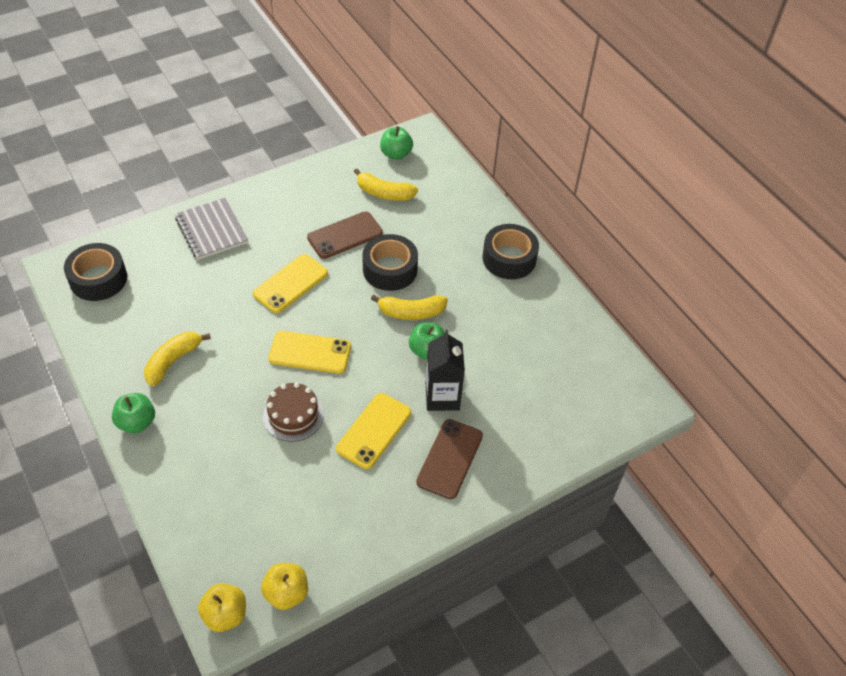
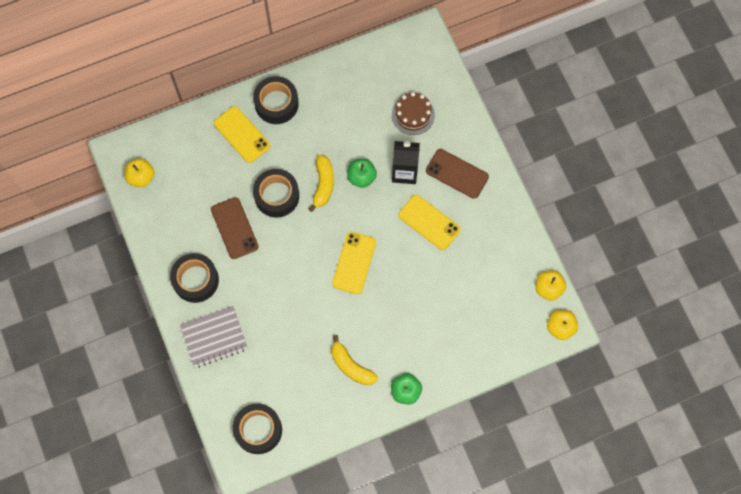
camera: 80 degrees left, 20 degrees up
yellow phone [253,254,328,313] -> yellow phone moved to [214,106,270,163]
brown cake [263,382,324,442] -> brown cake moved to [392,92,435,135]
yellow banana [354,169,418,201] -> none
green apple [380,126,413,160] -> yellow apple [125,158,154,188]
none -> black tape [170,253,219,303]

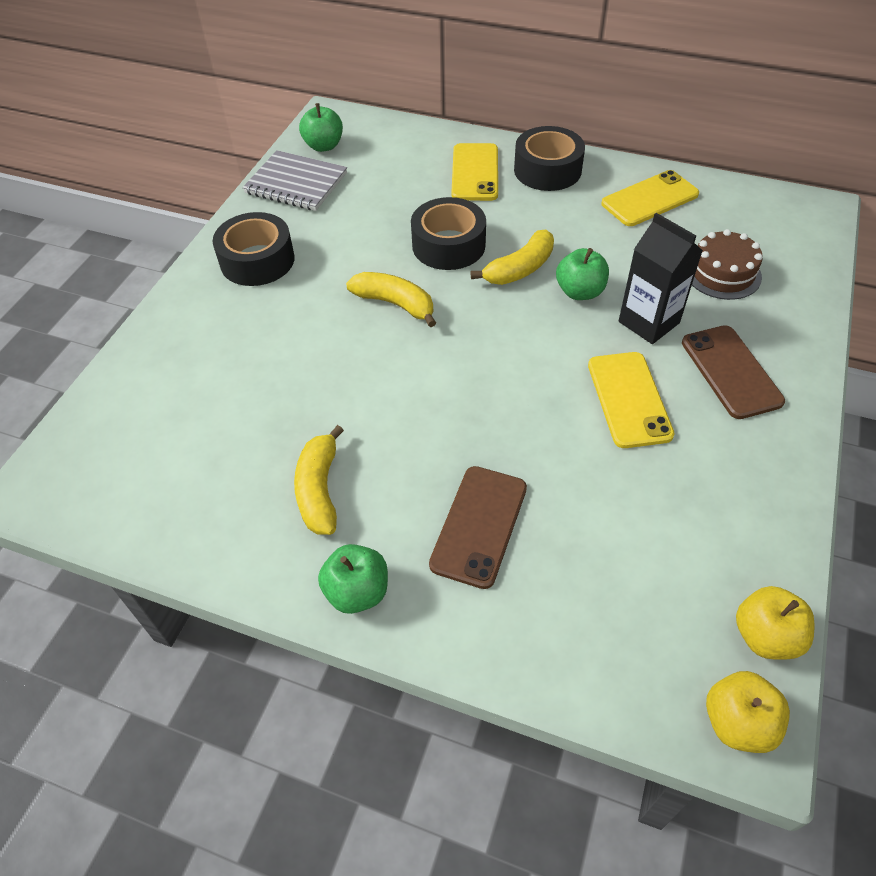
camera: 45 degrees right, 20 degrees down
yellow apple [125,158,154,188] -> green apple [299,103,343,152]
grey notebook [180,306,248,368] -> grey notebook moved to [242,150,347,211]
brown phone [211,197,259,259] -> brown phone moved to [429,466,527,589]
black tape [233,404,282,454] -> none
yellow phone [332,232,376,294] -> yellow phone moved to [601,170,699,226]
none -> yellow banana [346,272,436,327]

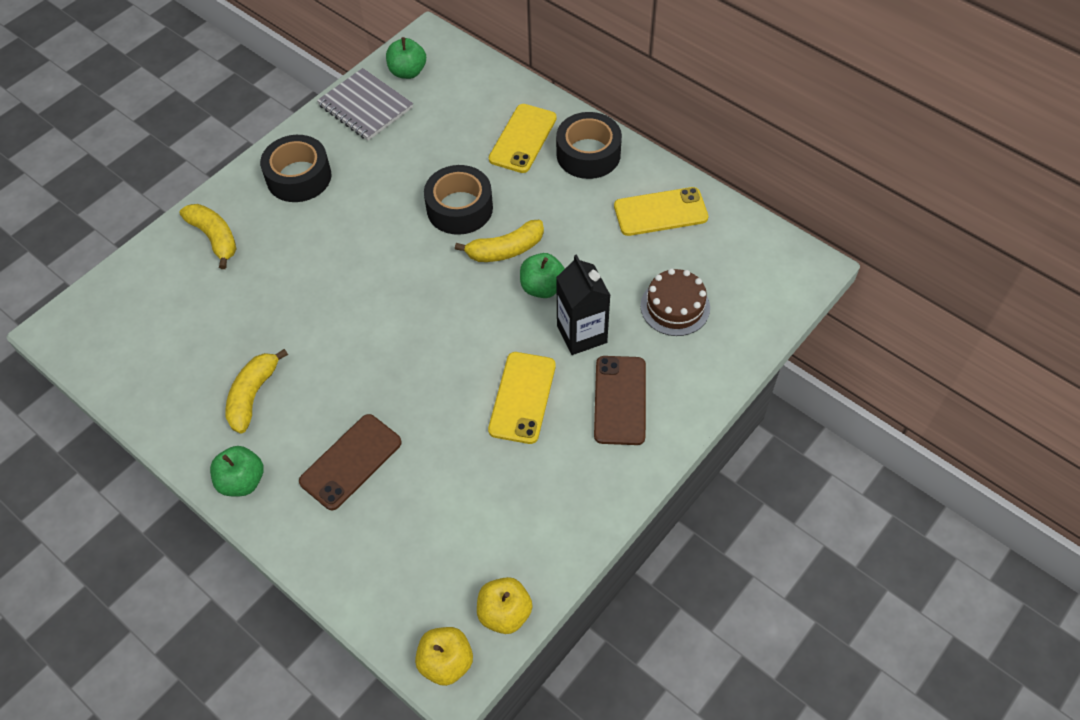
camera: 20 degrees right, 5 degrees up
yellow banana [346,272,436,327] -> yellow banana moved to [180,204,236,269]

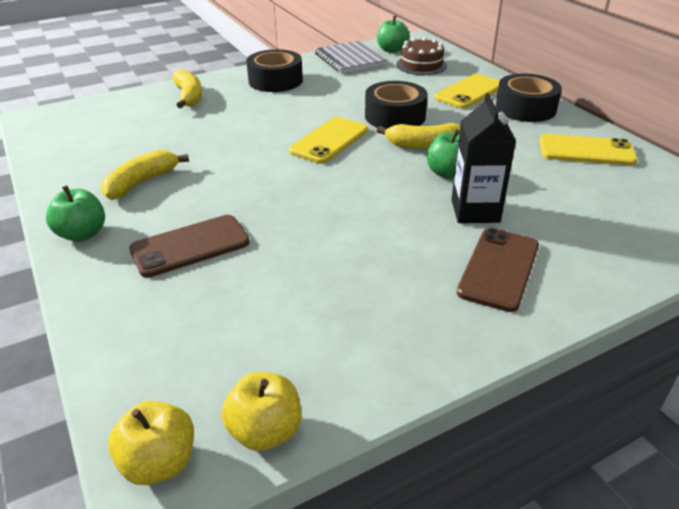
camera: 20 degrees right, 20 degrees down
yellow phone [488,352,556,444] -> yellow phone moved to [289,117,368,164]
brown cake [640,268,710,336] -> brown cake moved to [396,37,447,75]

